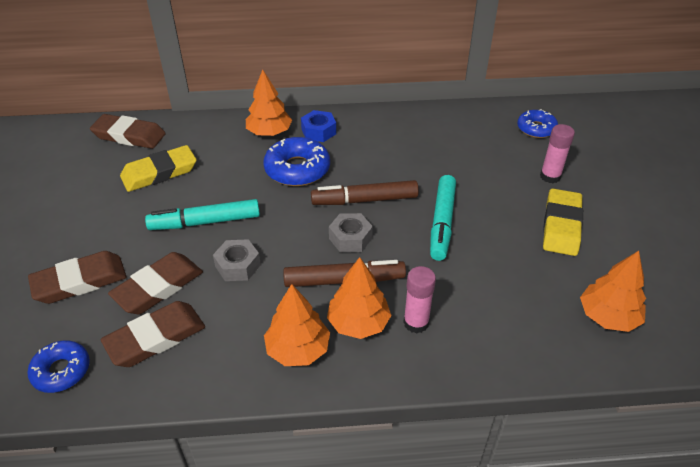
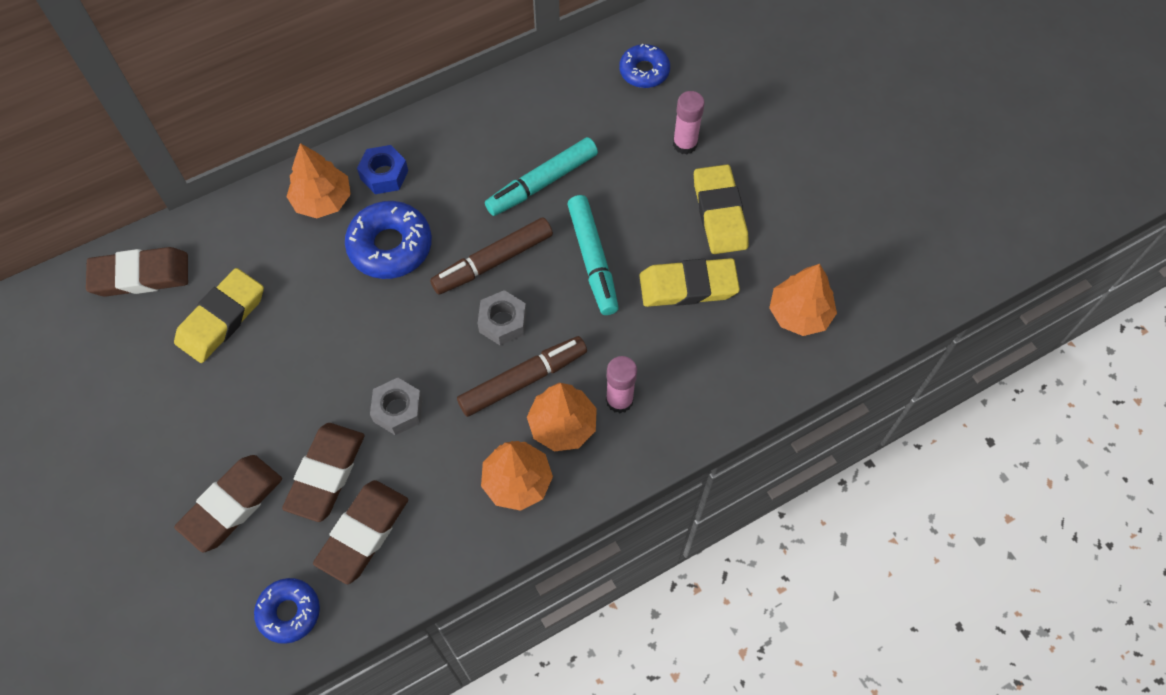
camera: 25 degrees left, 20 degrees up
turquoise marker [145,199,260,230] -> turquoise marker moved to [485,137,598,216]
none -> yellow eraser [640,258,740,307]

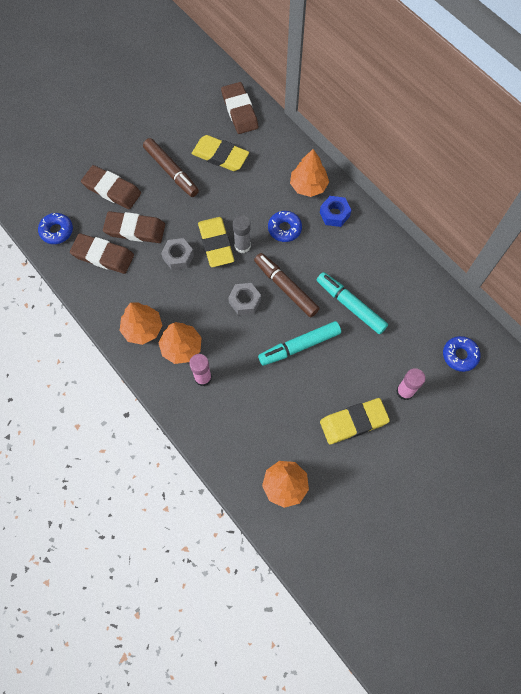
camera: 80 degrees right, 5 degrees up
blue donut [345,201,432,279] -> blue donut [268,211,302,242], size x0.64
brown marker [457,336,587,417] -> brown marker moved to [143,138,199,197]
yellow eraser [640,258,740,307] -> yellow eraser moved to [198,217,234,267]
none -> grey glue stick [233,215,251,253]

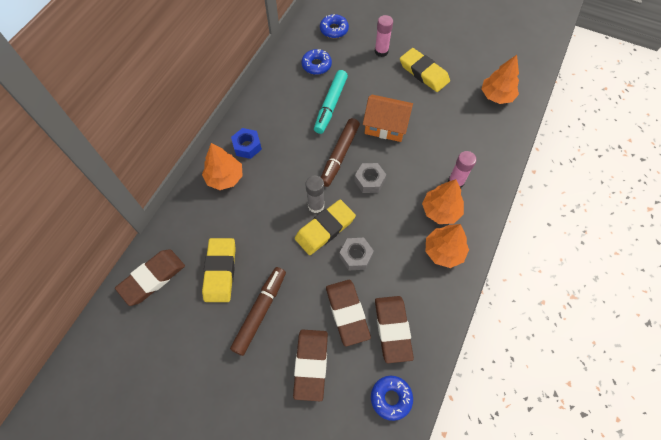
camera: 115 degrees left, 5 degrees down
turquoise marker [258,321,341,366] -> orange house [363,95,413,142]
blue donut [268,211,302,242] -> blue donut moved to [301,49,332,75]

